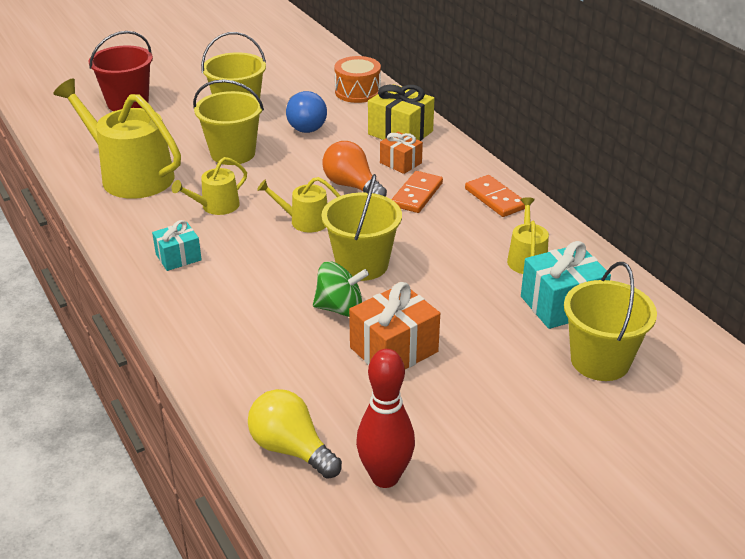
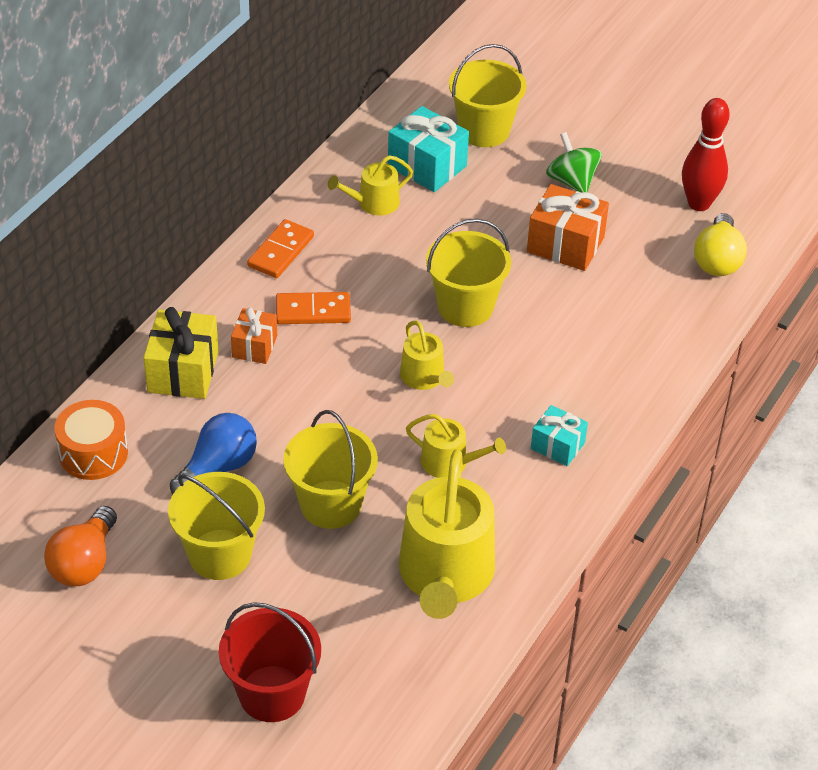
camera: 120 degrees left, 10 degrees up
green spinning top [313,261,369,317] -> green spinning top moved to [546,132,602,193]
orange light bulb [322,141,387,197] -> orange light bulb moved to [44,506,117,586]

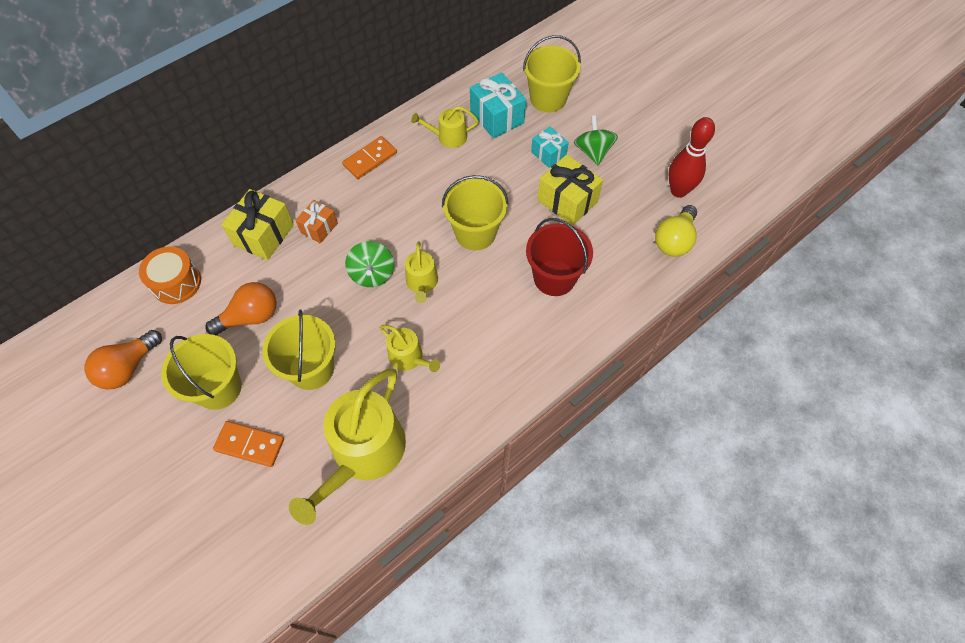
camera: 20 degrees right, 15 degrees up
blue light bulb [170,413,257,495] -> orange light bulb [205,282,277,336]
red bucket [219,602,321,722] -> red bucket moved to [526,218,593,296]
orange domino [276,292,351,324] -> orange domino moved to [213,421,284,467]
orange gift [527,184,609,271] -> yellow gift [537,155,603,226]
turquoise gift [531,405,588,466] -> turquoise gift moved to [531,126,569,168]
none -> green spinning top [345,241,394,287]

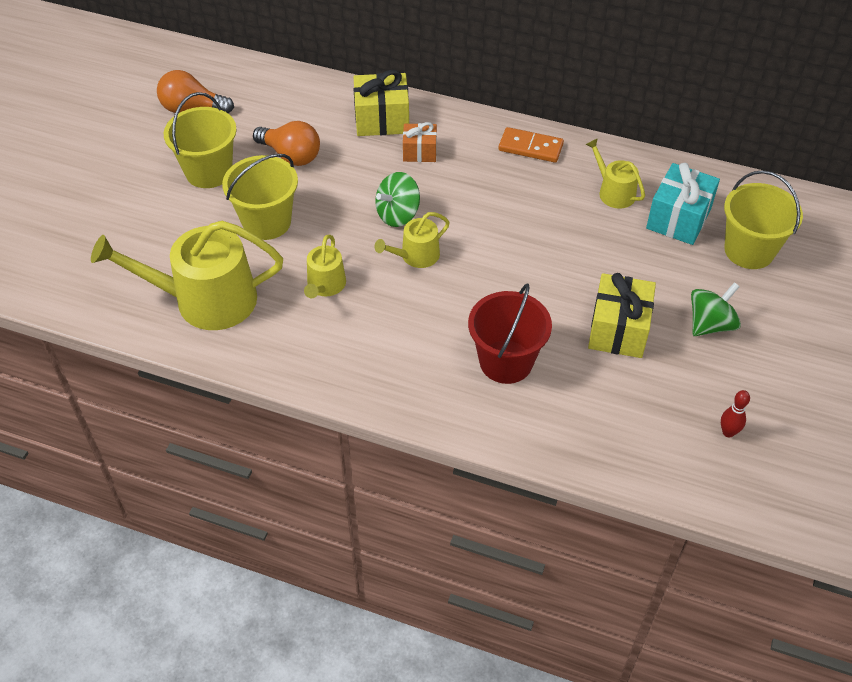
camera: 60 degrees right, 10 degrees down
orange drum [139,246,201,304] -> none
orange domino [213,421,284,467] -> none
yellow bucket [442,175,509,250] -> none
turquoise gift [531,126,569,168] -> none
yellow light bulb [655,205,697,256] -> none
red bowling pin [668,117,715,198] -> red bowling pin [721,390,750,437], size x0.50

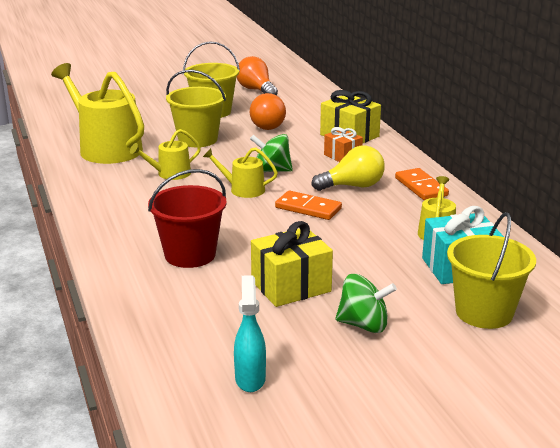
camera: 50 degrees right, 25 degrees down
red bowling pin [721,390,750,437] -> turquoise spray bottle [234,275,266,392]
none -> orange domino [275,191,342,220]
none -> yellow light bulb [312,146,385,191]

